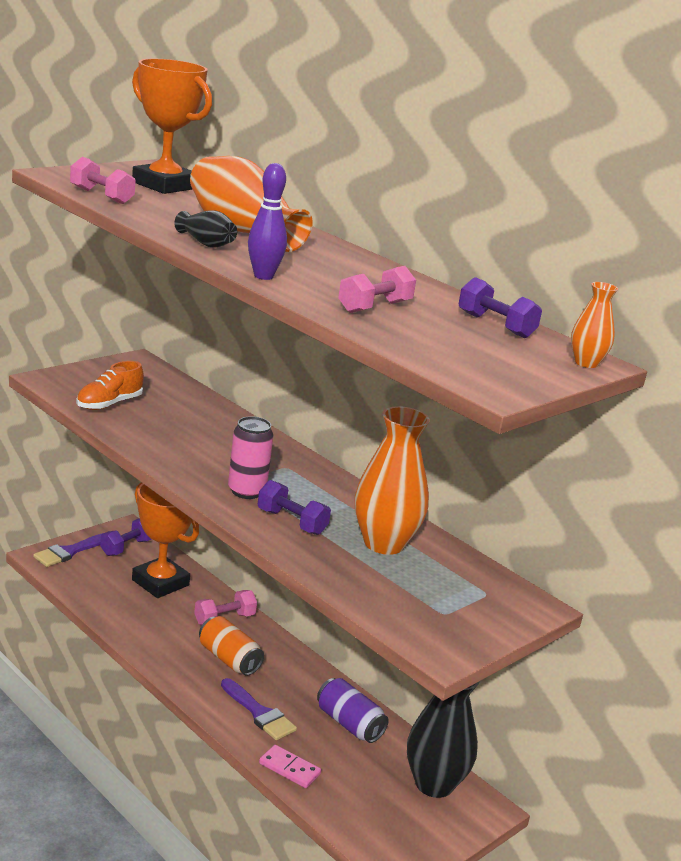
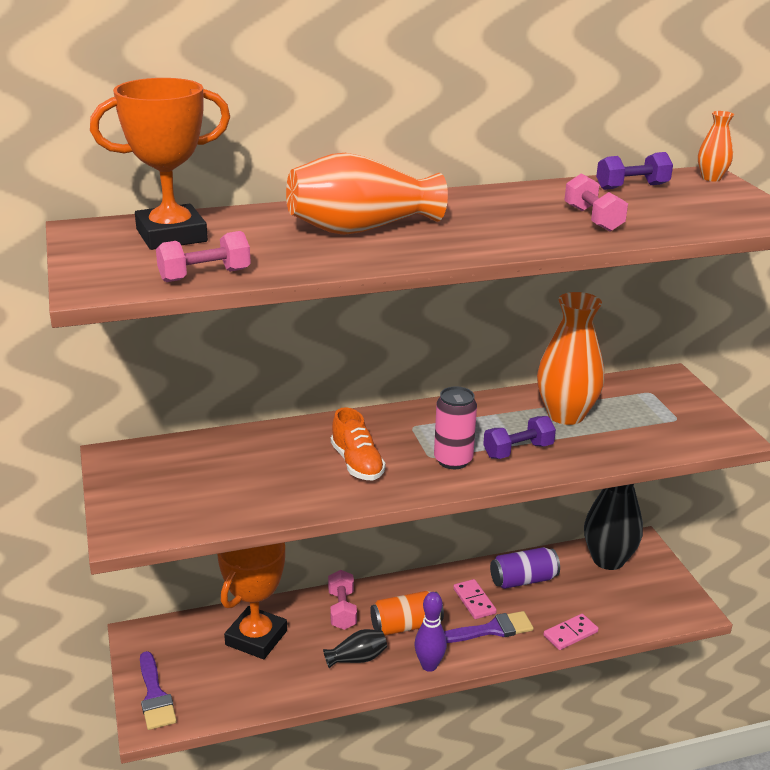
camera: 60 degrees left, 5 degrees up
orange shoe [76,361,144,410] -> orange shoe moved to [331,407,386,480]
purple dumbbell [100,518,152,556] -> none
orange trophy [132,482,199,598] -> orange trophy turned 45 degrees counterclockwise [217,543,287,659]
black vase [174,210,237,247] -> black vase moved to [323,629,387,668]
purple bowling pin [248,163,287,280] -> purple bowling pin moved to [414,592,447,672]
none -> pink domino [453,579,497,619]

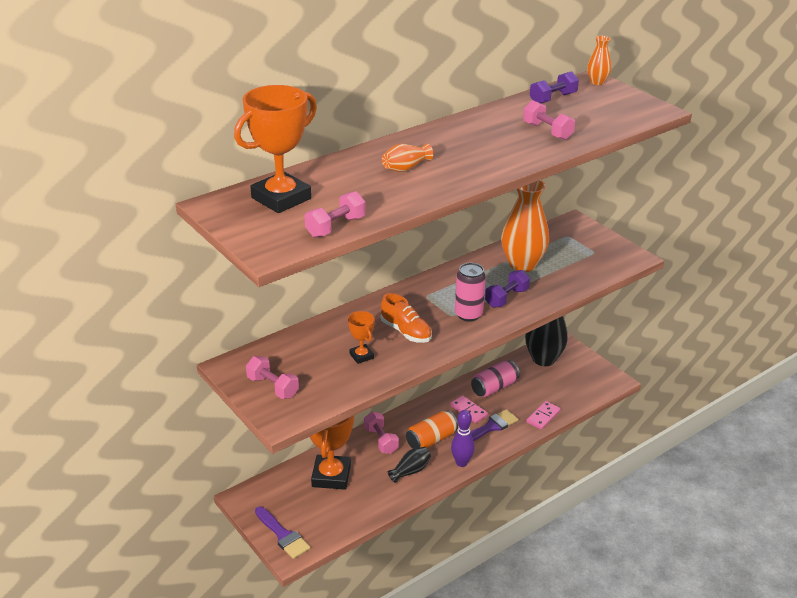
camera: 20 degrees left, 5 degrees up
orange vase [286,153,448,235] -> orange vase [382,144,434,172], size x0.49
purple can [490,547,560,589] -> pink can [471,360,520,397]
none -> pink dumbbell [246,356,299,399]
none -> orange trophy [348,311,375,364]

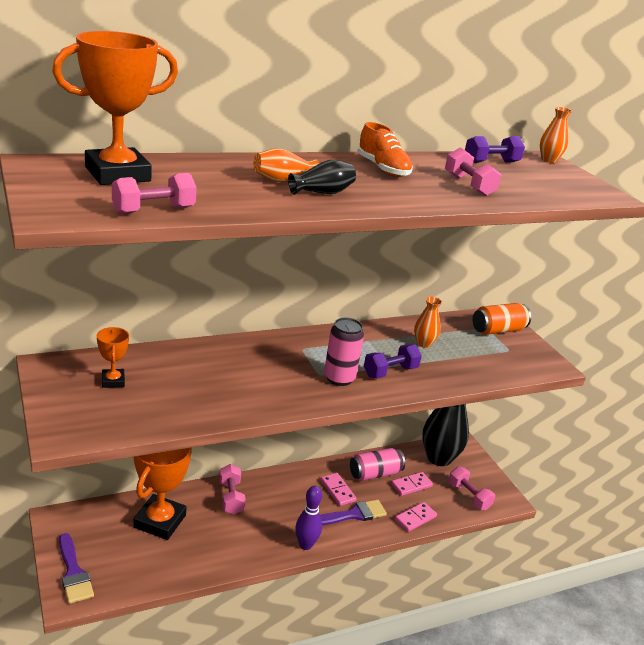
camera: 10 degrees right, 5 degrees down
pink dumbbell [246,356,299,399] -> pink dumbbell moved to [448,466,495,510]
orange trophy [348,311,375,364] -> orange trophy moved to [97,327,129,388]
orange shoe [381,293,432,343] -> orange shoe moved to [358,122,413,177]
black vase [388,447,431,483] -> black vase moved to [288,160,356,195]
orange can [406,411,458,449] -> orange can moved to [473,303,531,335]
orange vase [501,180,549,272] -> orange vase [414,297,442,348], size x0.49
none -> pink domino [391,472,433,496]

